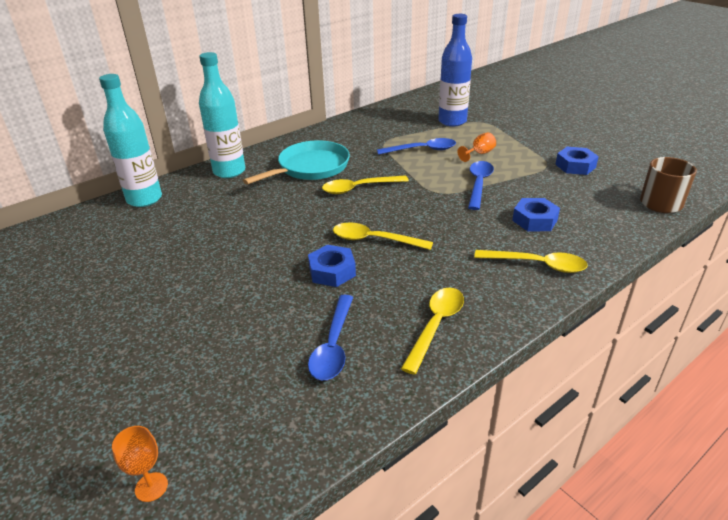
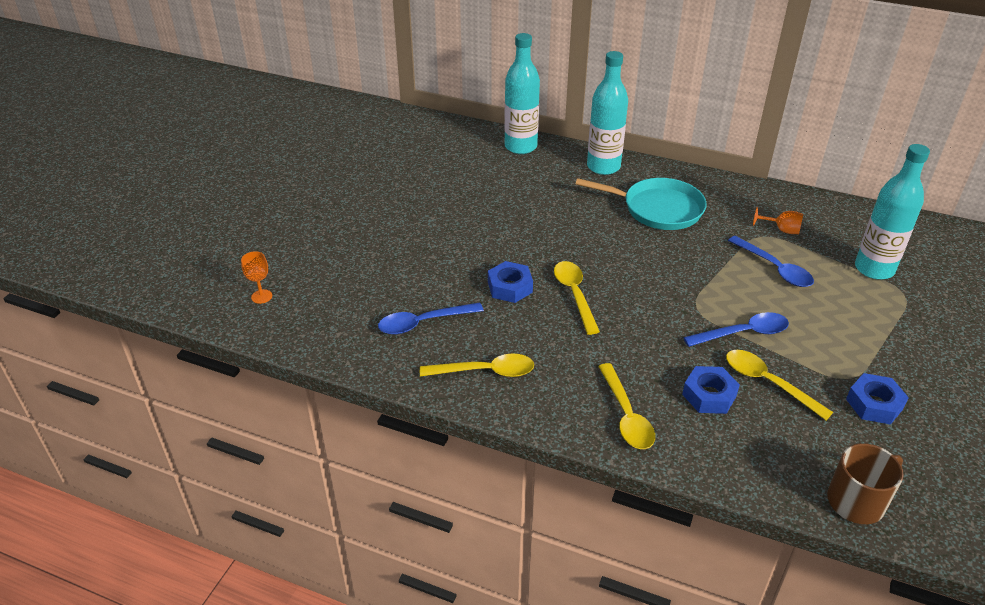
camera: 60 degrees right, 5 degrees up
yellow spoon [322,175,409,194] -> yellow spoon moved to [726,350,833,420]
blue bottle [438,14,472,126] -> turquoise bottle [855,144,930,280]
orange goblet [457,132,496,162] -> orange goblet moved to [753,207,803,234]

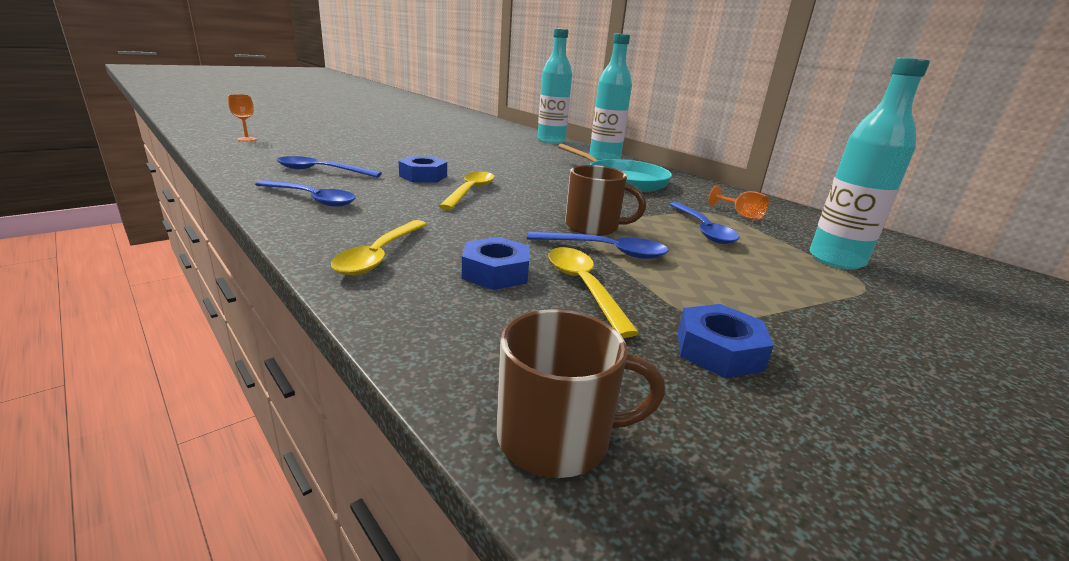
camera: 25 degrees right, 15 degrees down
yellow spoon [420,354,534,377] -> blue spoon [255,180,356,207]
none -> brown mug [565,165,646,236]

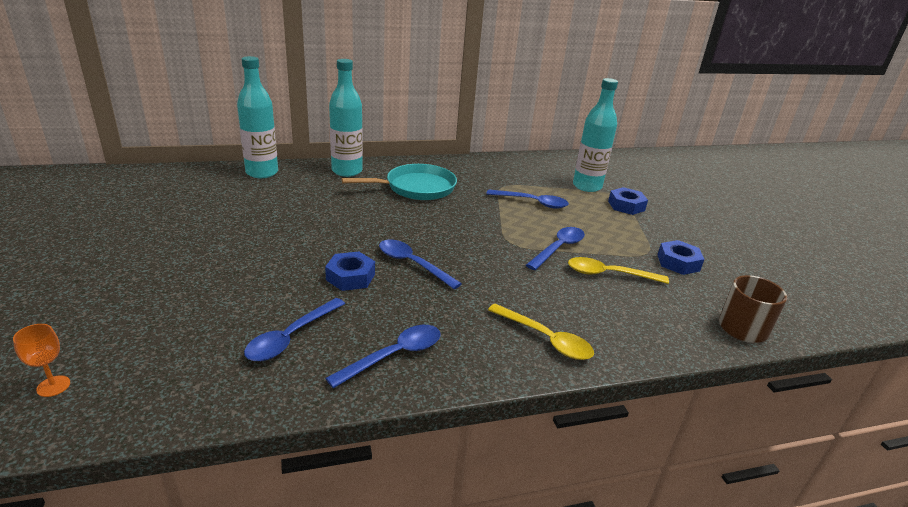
camera: 65 degrees left, 5 degrees up
yellow spoon [439,172,495,210] -> blue spoon [379,239,462,289]
blue nut [462,237,529,290] -> blue nut moved to [608,187,648,215]
brown mug [565,165,646,236] -> none
orange goblet [708,186,769,220] -> none

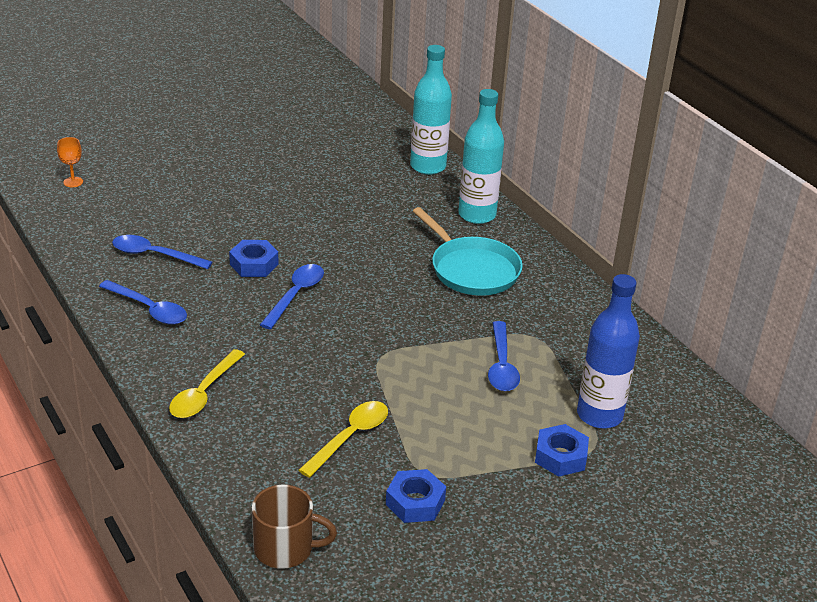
camera: 75 degrees right, 5 degrees up
blue spoon [526,227,585,270] -> none
yellow spoon [568,257,669,284] -> yellow spoon turned 45 degrees clockwise [298,401,388,478]
turquoise bottle [573,78,618,192] -> blue bottle [577,274,640,429]

